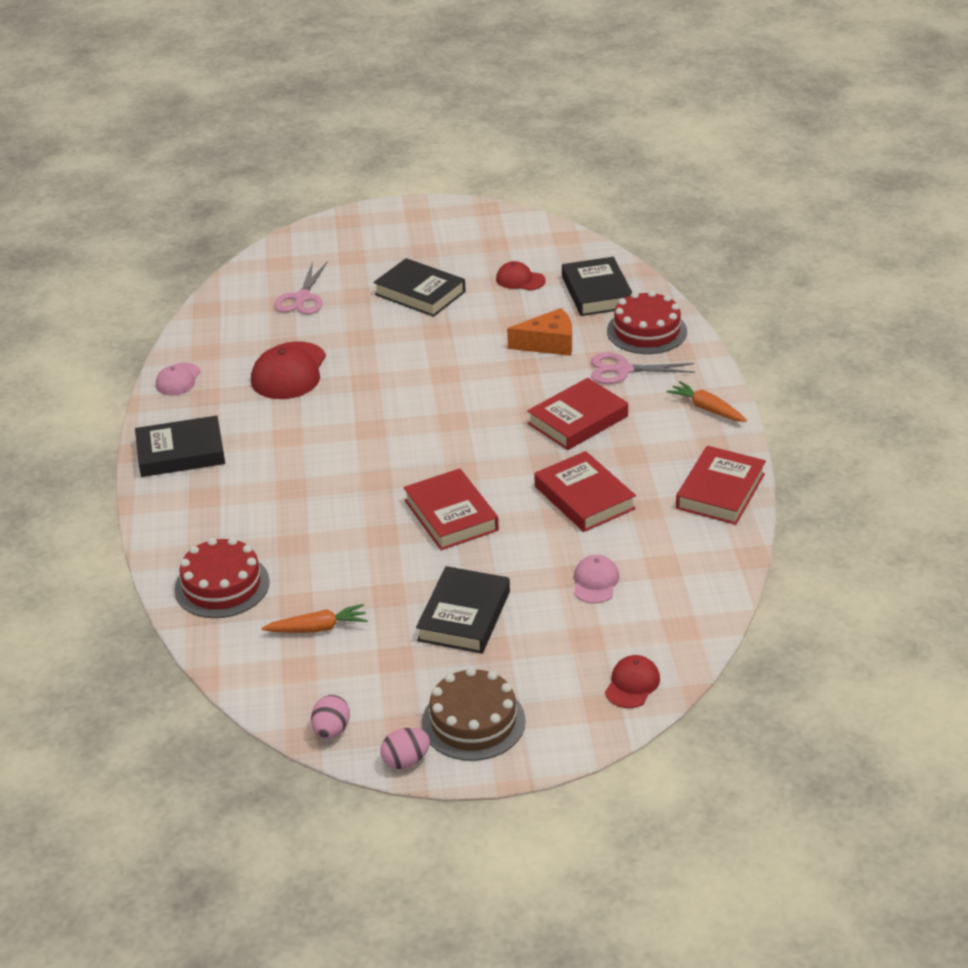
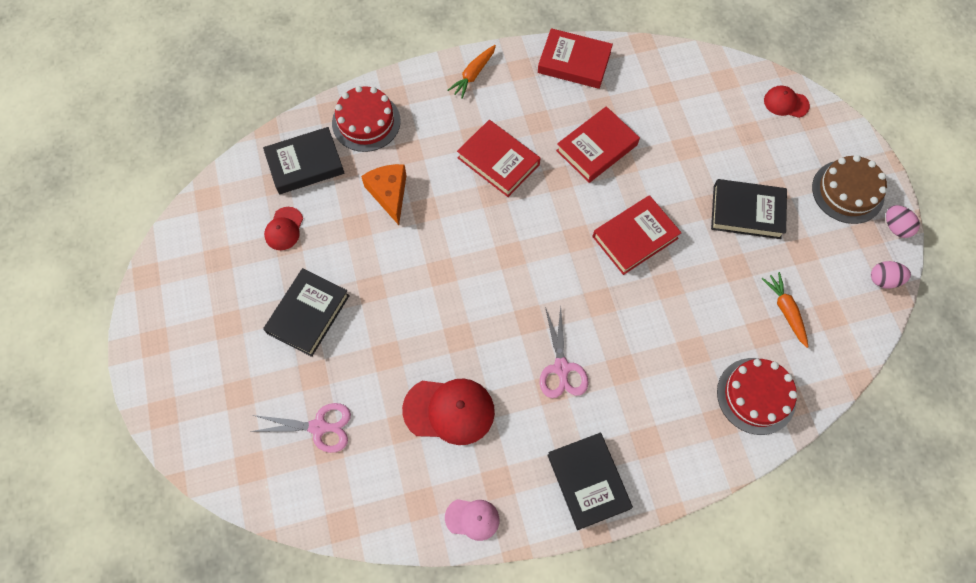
camera: 100 degrees left, 30 degrees up
pink cap [574,555,619,603] -> none
pink scissors [591,352,695,384] -> pink scissors moved to [540,306,588,398]

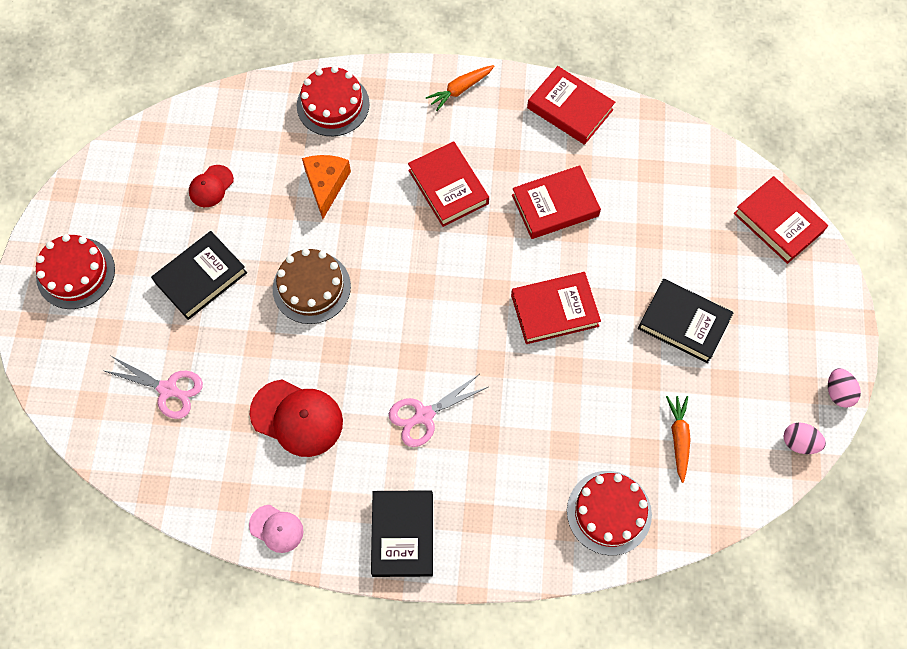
camera: 20 degrees right, 0 degrees up
black book [263,127,344,194] -> none
pink scissors [540,306,588,398] -> pink scissors turned 45 degrees clockwise [389,374,488,447]
red cap [764,85,810,118] -> red book [734,176,828,264]
brown cake [812,155,887,224] -> brown cake moved to [273,248,351,324]
none -> red cake [36,234,115,309]

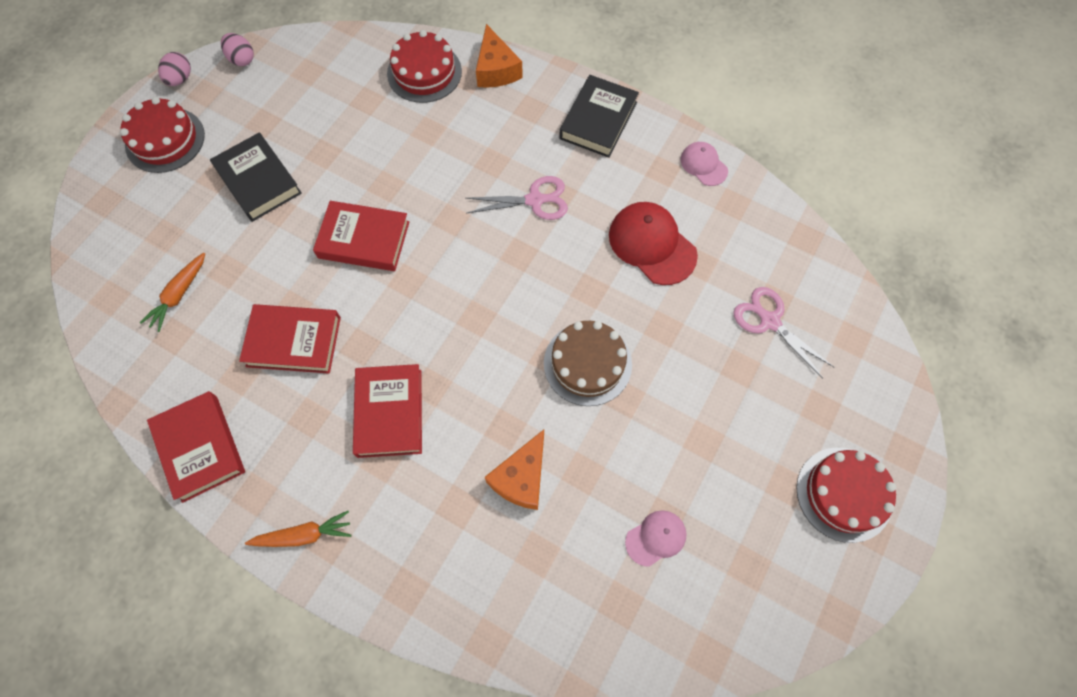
camera: 155 degrees left, 0 degrees up
black book [151,231,247,320] -> none
red cap [189,165,234,207] -> pink cap [625,510,686,567]
red cake [297,66,370,136] -> red cake moved to [120,97,205,173]
orange carrot [666,396,691,483] -> orange carrot moved to [140,253,205,332]
red book [734,176,828,264] -> none
none -> orange cheese [476,24,523,88]

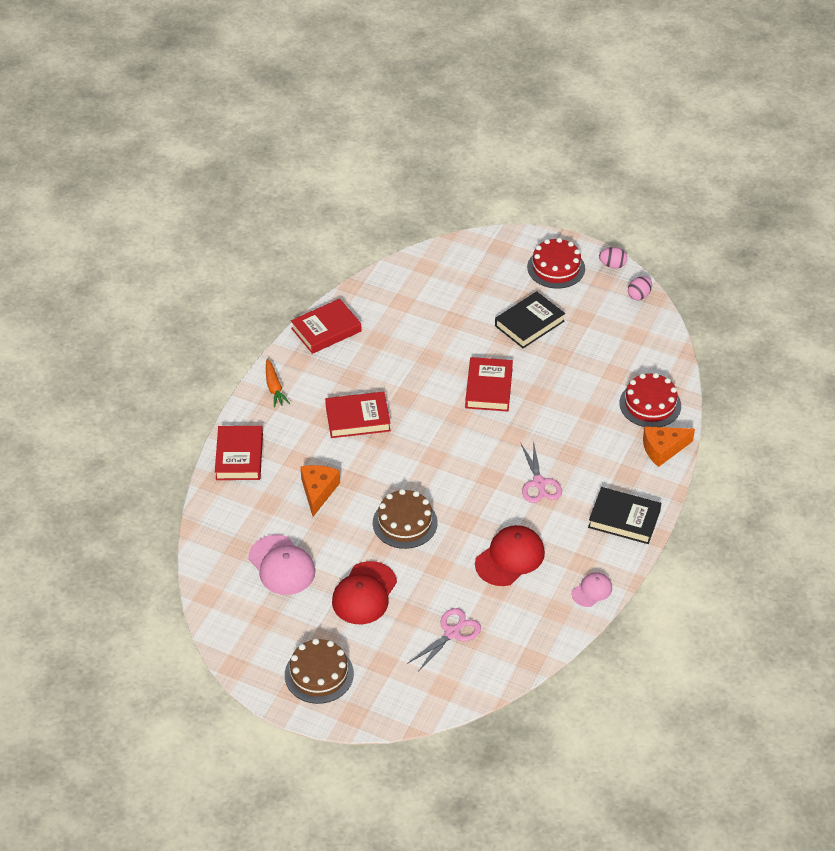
camera: 85 degrees right, 20 degrees down
orange carrot [140,253,205,332] -> none
red book [239,304,341,374] -> red book moved to [215,426,263,480]
orange cheese [485,430,544,510] -> orange cheese turned 75 degrees clockwise [300,465,340,517]
pink cap [625,510,686,567] -> pink cap [249,535,316,595], size x1.76
red cake [796,448,896,543] -> brown cake [285,638,354,704]
none -> red cap [332,561,397,624]

